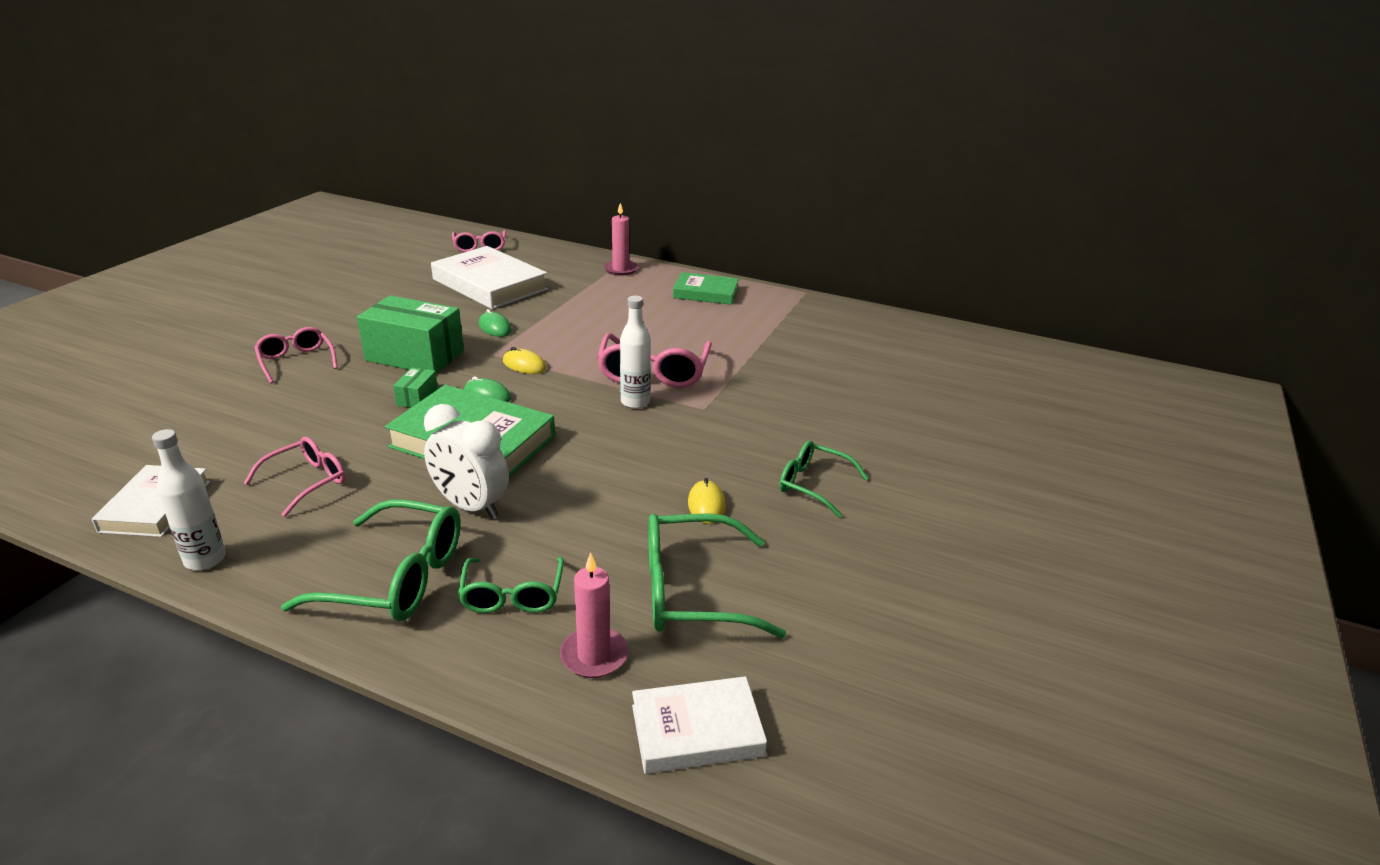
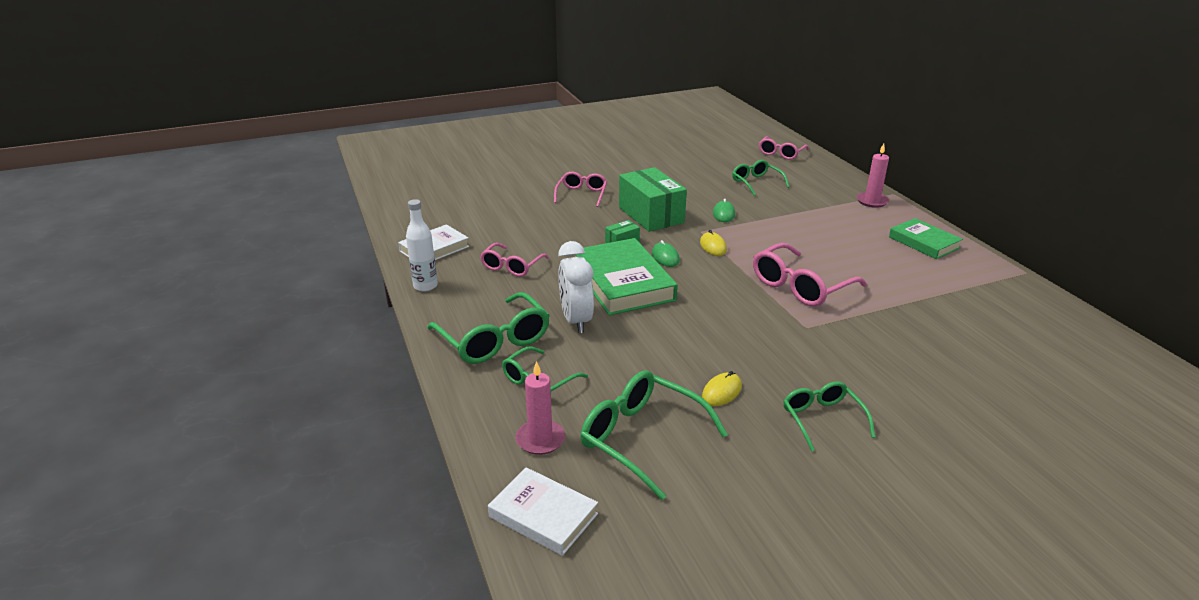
camera: 45 degrees right, 0 degrees up
pink glasses [244,437,346,517] -> pink glasses turned 120 degrees clockwise [480,243,549,277]
white book [431,246,548,309] -> green glasses [732,160,789,196]
white bottle [620,296,651,409] -> none

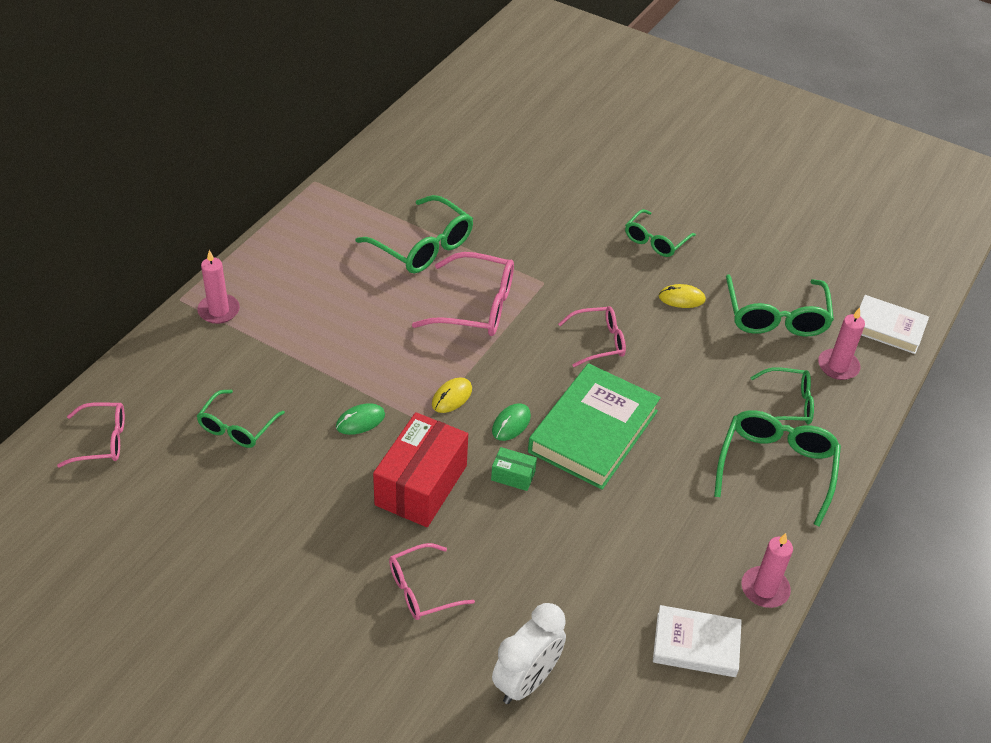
camera: 130 degrees left, 15 degrees up
white bottle [406,199,438,291] -> pink candle [741,533,793,608]
pink glasses [480,243,549,277] -> pink glasses moved to [558,306,626,367]
white book [488,467,598,556] -> white book turned 60 degrees counterclockwise [859,295,929,354]
white clock [558,241,594,333] -> white clock moved to [492,603,566,704]
green box [619,167,687,232] -> red box [373,412,468,527]
green book [889,218,963,259] -> none
none -> green glasses [355,195,473,273]

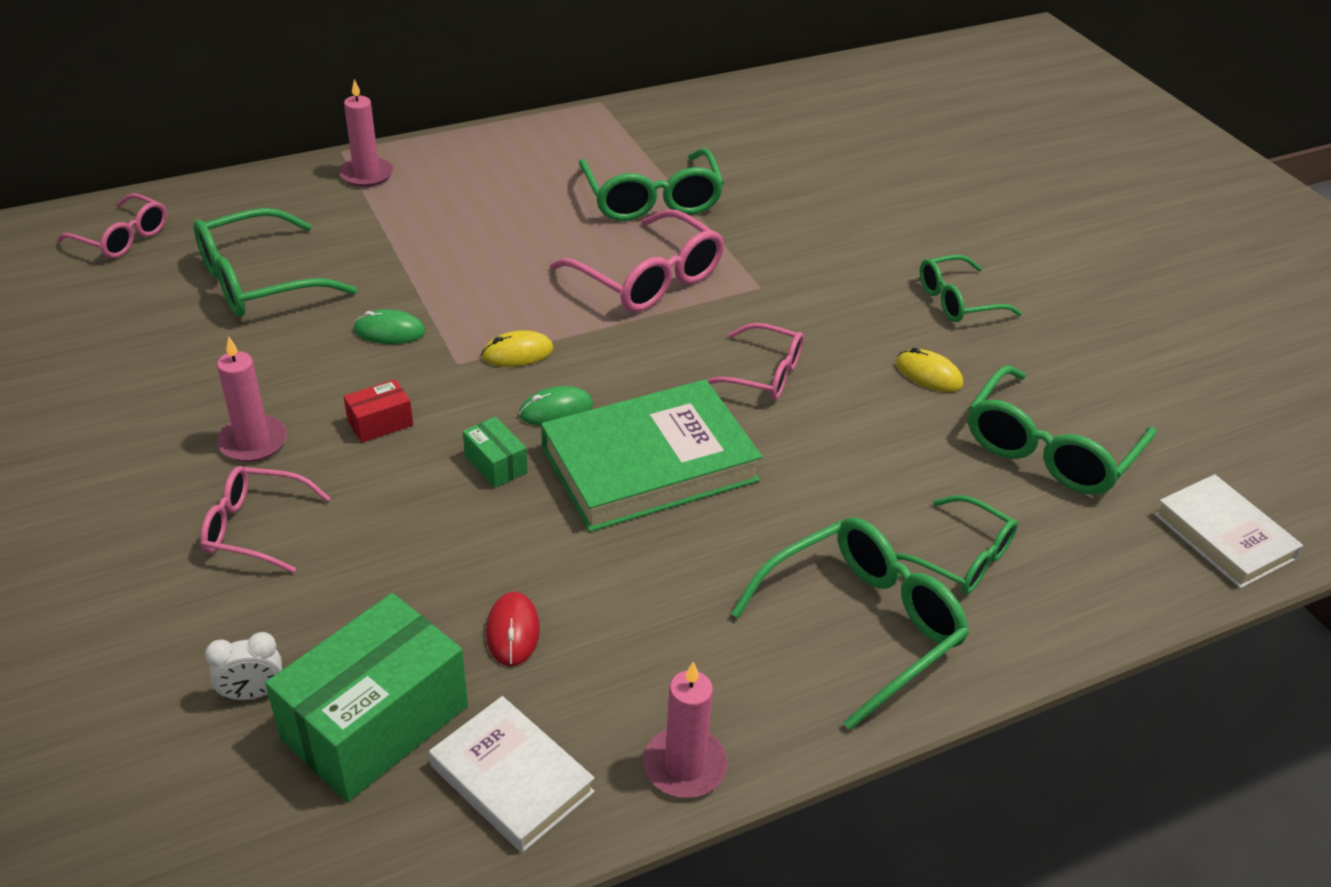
camera: 35 degrees right, 5 degrees down
green glasses [197,390,285,448] -> green glasses [193,208,357,317], size x1.58
red box [373,412,468,527] -> red box [344,379,413,443], size x0.45
white clock [492,603,566,704] -> white clock [205,632,282,700], size x0.52
pink candle [818,308,865,380] -> pink candle moved to [217,337,287,462]
none -> green box [265,593,468,802]
none -> red mouse [486,592,540,666]

